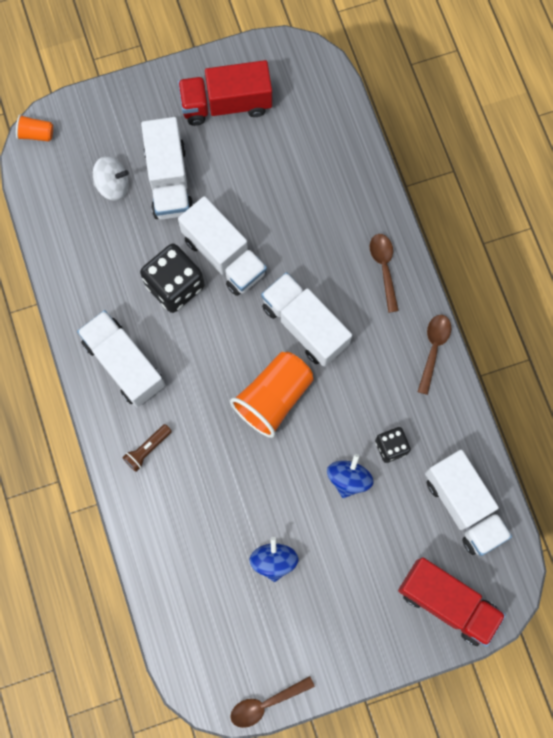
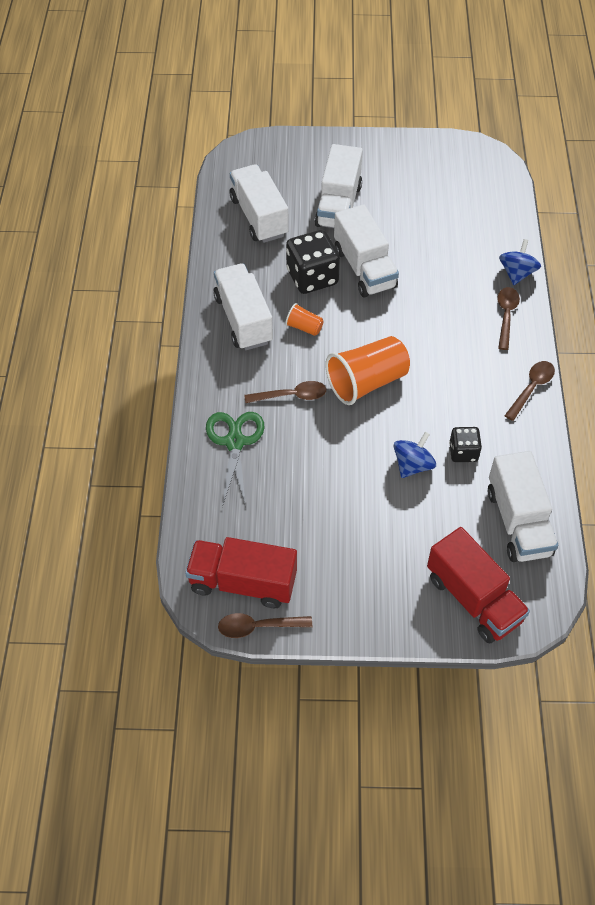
camera: 20 degrees right, 20 degrees down
orange cup [16,114,53,142] -> orange cup moved to [285,303,324,336]
white spinning top [93,156,129,201] -> none
brown flashlight [122,424,172,472] -> none
red truck [178,60,272,126] -> red truck moved to [185,537,297,608]
blue spinning top [249,537,299,582] -> blue spinning top moved to [499,239,541,285]
white truck [261,272,352,367] -> white truck moved to [230,164,289,243]
none -> green scissors [206,412,264,507]
none -> brown spoon [244,381,326,403]

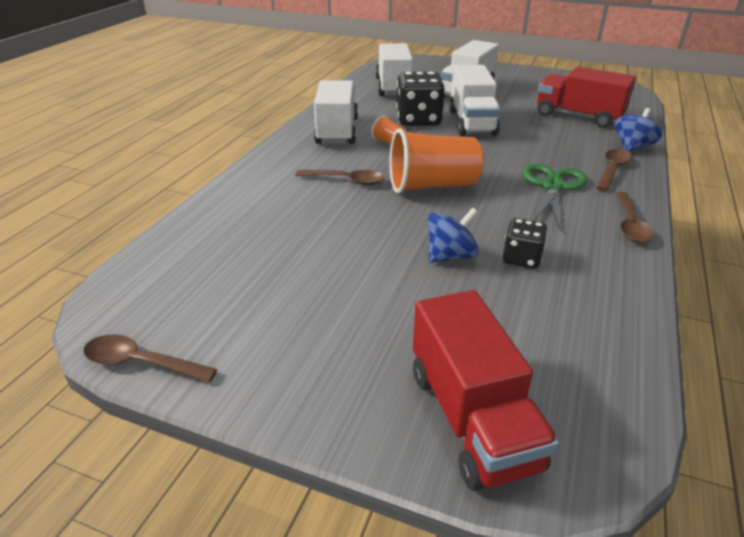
camera: 20 degrees right, 20 degrees down
red truck [185,537,297,608] -> red truck moved to [537,67,636,128]
green scissors [206,412,264,507] -> green scissors moved to [523,163,588,230]
white truck [488,451,558,562] -> none
brown spoon [504,361,555,421] -> brown spoon turned 135 degrees clockwise [615,192,653,243]

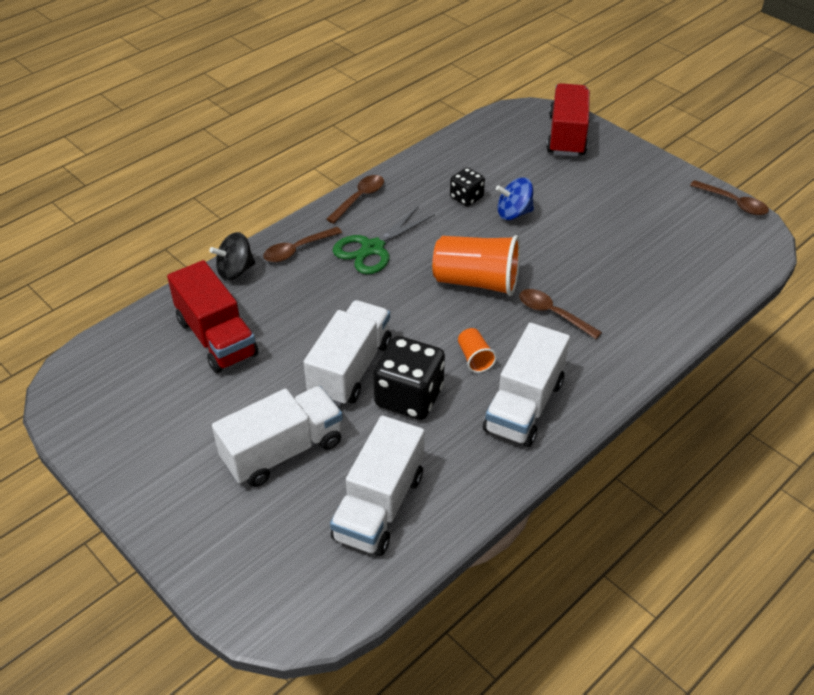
camera: 155 degrees left, 10 degrees up
blue spinning top [615,108,662,152] -> black spinning top [209,232,255,281]

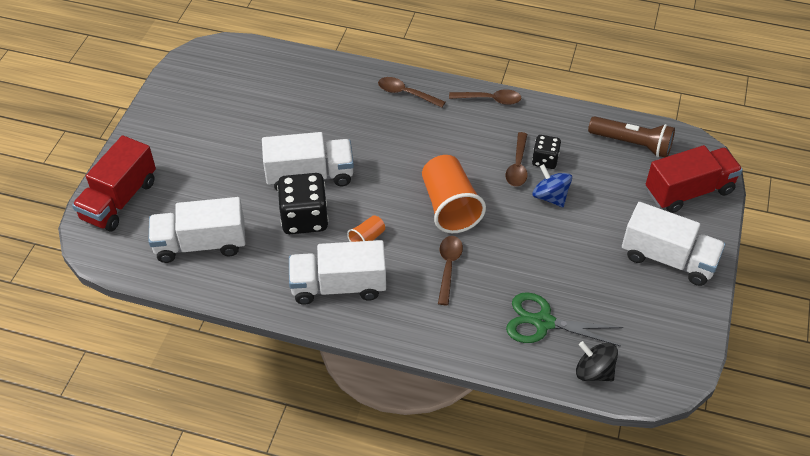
camera: 60 degrees right, 5 degrees up
red truck [167,260,258,373] -> red truck moved to [72,135,156,232]
black spinning top [209,232,255,281] -> black spinning top moved to [576,341,618,381]
white truck [212,386,343,487] -> white truck moved to [622,202,725,286]
green scissors [333,206,435,274] -> green scissors moved to [506,292,623,346]
brown spoon [690,180,769,215] -> brown spoon moved to [506,132,528,187]
none -> brown flashlight [588,116,675,157]

